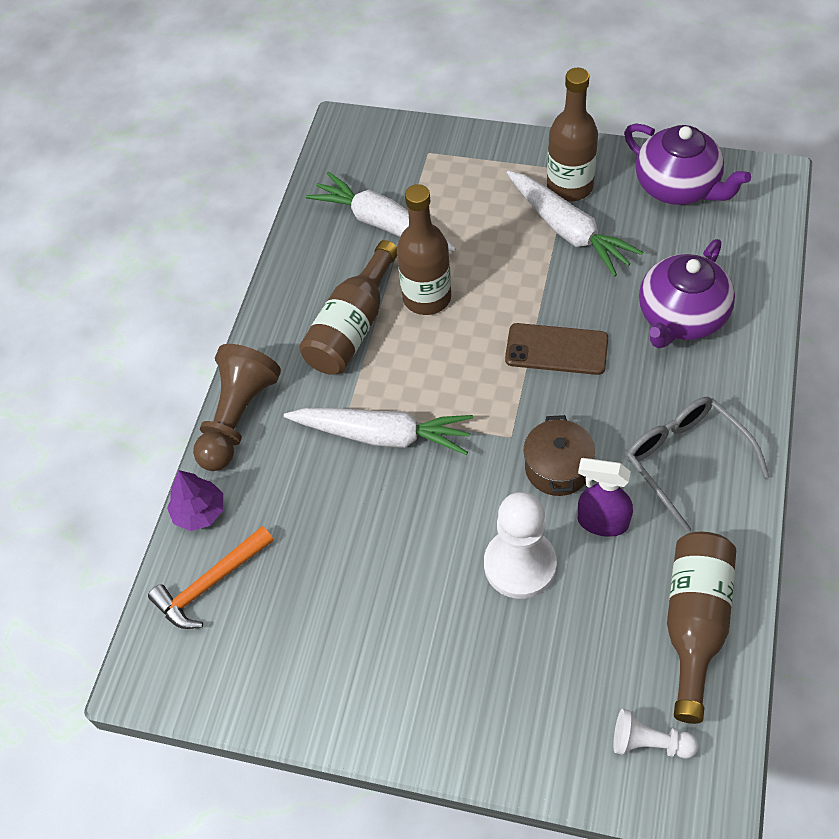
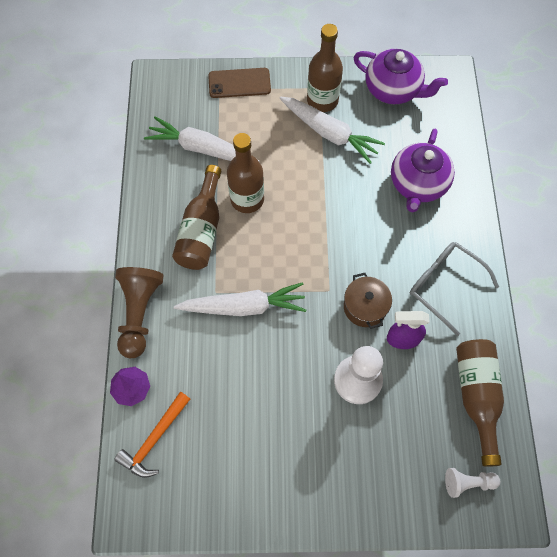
camera: 20 degrees left, 10 degrees up
brown phone [505,323,608,375] -> brown phone moved to [208,68,271,98]

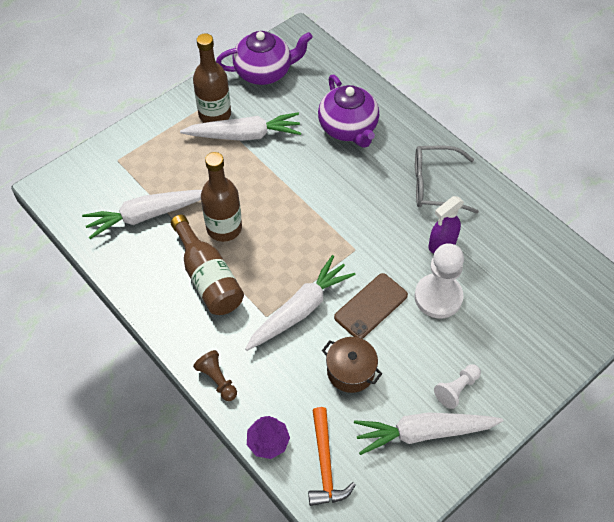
camera: 40 degrees left, 10 degrees down
brown pawn [115,267,164,358] -> brown pawn [193,350,237,401], size x0.55
brown phone [208,68,271,98] -> brown phone moved to [334,273,408,339]
brown pot [344,273,392,329] -> brown pot moved to [322,337,383,393]
white pawn [445,468,500,498] -> white pawn moved to [434,364,481,409]
brown bottle [456,339,504,467] -> none
none -> white carrot [354,412,504,455]

